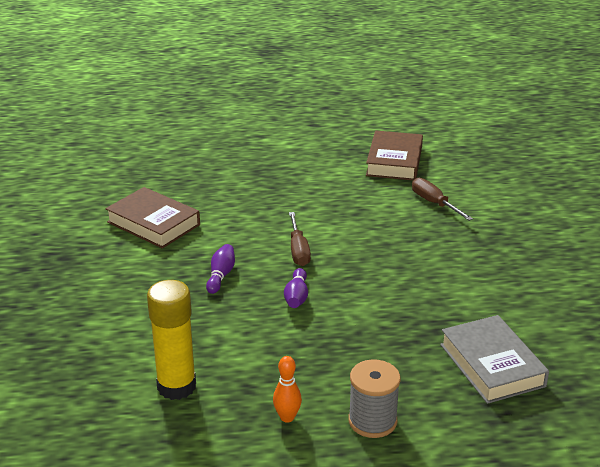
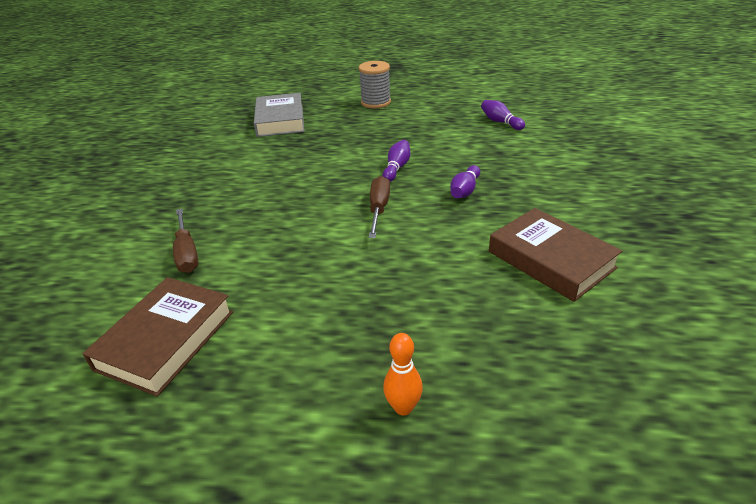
camera: 165 degrees left, 5 degrees up
yellow glue stick [147,280,196,400] -> purple bowling pin [481,100,525,130]
orange bowling pin [273,356,302,423] -> orange bowling pin moved to [383,333,423,416]

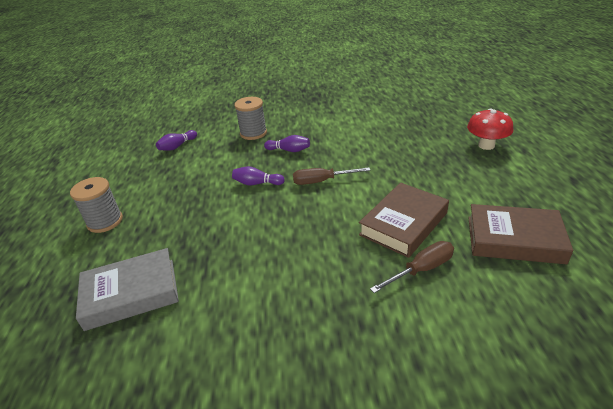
camera: 100 degrees left, 0 degrees up
orange bowling pin [383,333,423,416] -> red mushroom [467,108,514,150]
brown book [489,208,622,302] -> brown book moved to [359,183,449,258]
none -> grey spool [234,97,267,140]

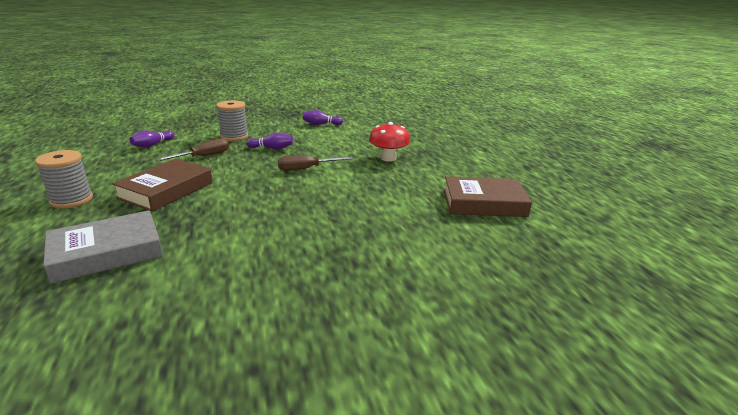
camera: 15 degrees left, 10 degrees down
purple bowling pin [232,166,285,185] -> purple bowling pin moved to [303,110,343,125]
brown book [359,183,449,258] -> brown book moved to [112,159,213,212]
brown screwdriver [370,241,454,293] -> brown screwdriver moved to [156,138,229,161]
red mushroom [467,108,514,150] -> red mushroom moved to [369,122,410,162]

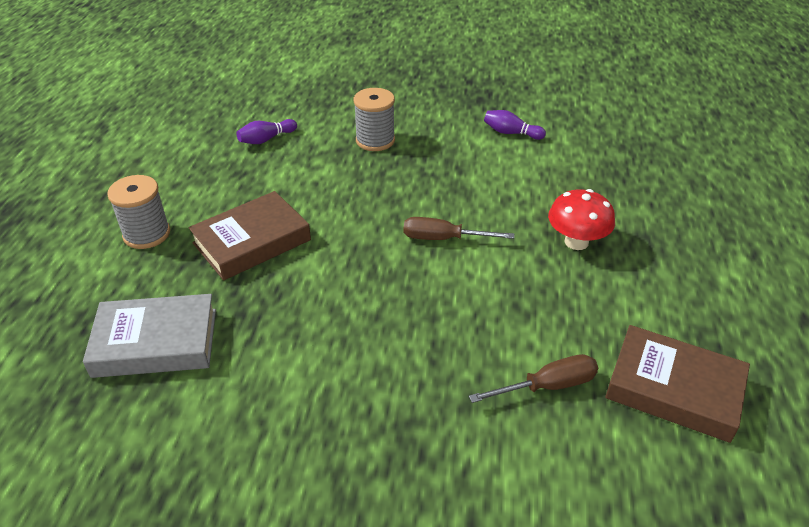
camera: 25 degrees right, 15 degrees up
brown screwdriver [156,138,229,161] -> brown screwdriver moved to [469,354,598,403]
purple bowling pin [247,132,293,149] -> none

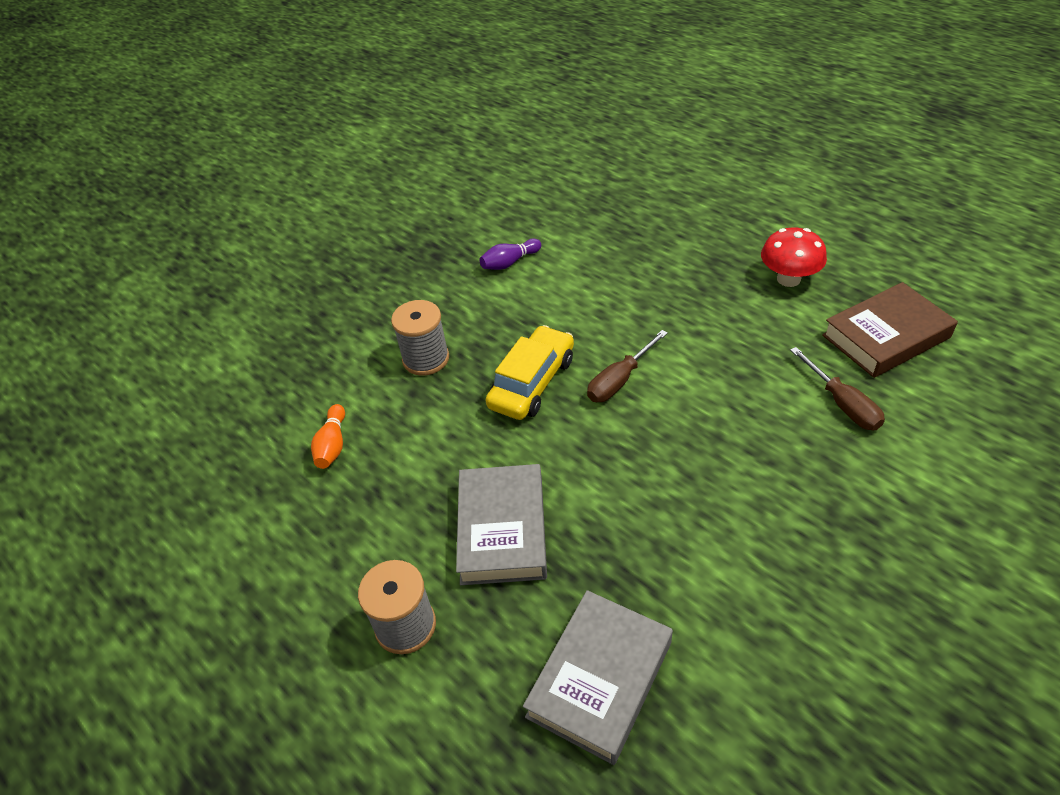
camera: 50 degrees left, 5 degrees up
brown book [188,191,311,280] -> grey book [456,464,547,585]
purple bowling pin [236,119,297,144] -> orange bowling pin [311,404,345,469]
brown screwdriver [469,354,598,403] -> brown screwdriver turned 135 degrees clockwise [790,347,885,430]
red mushroom [548,189,615,250] -> red mushroom moved to [761,227,827,287]
none -> yellow car [485,325,574,420]

